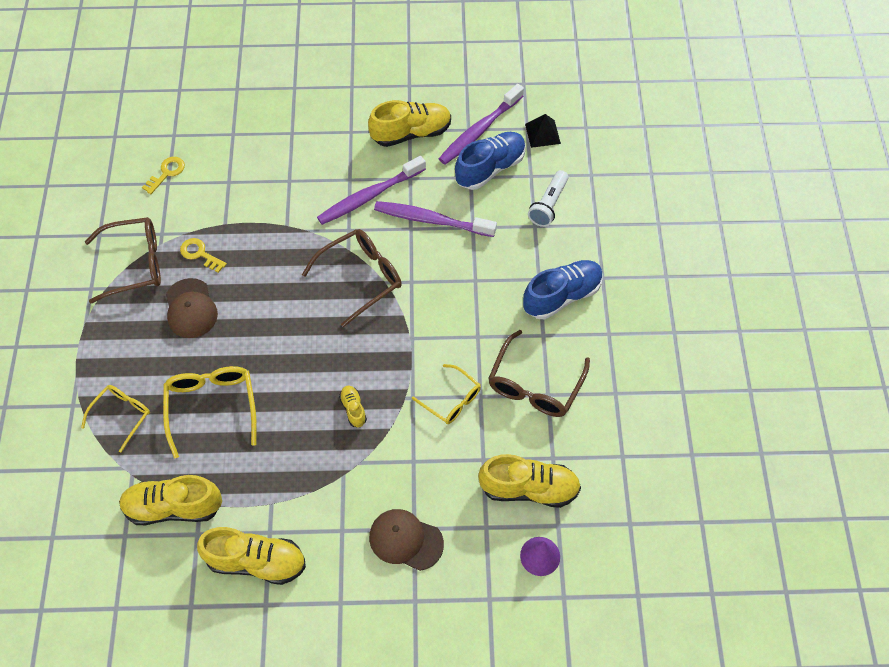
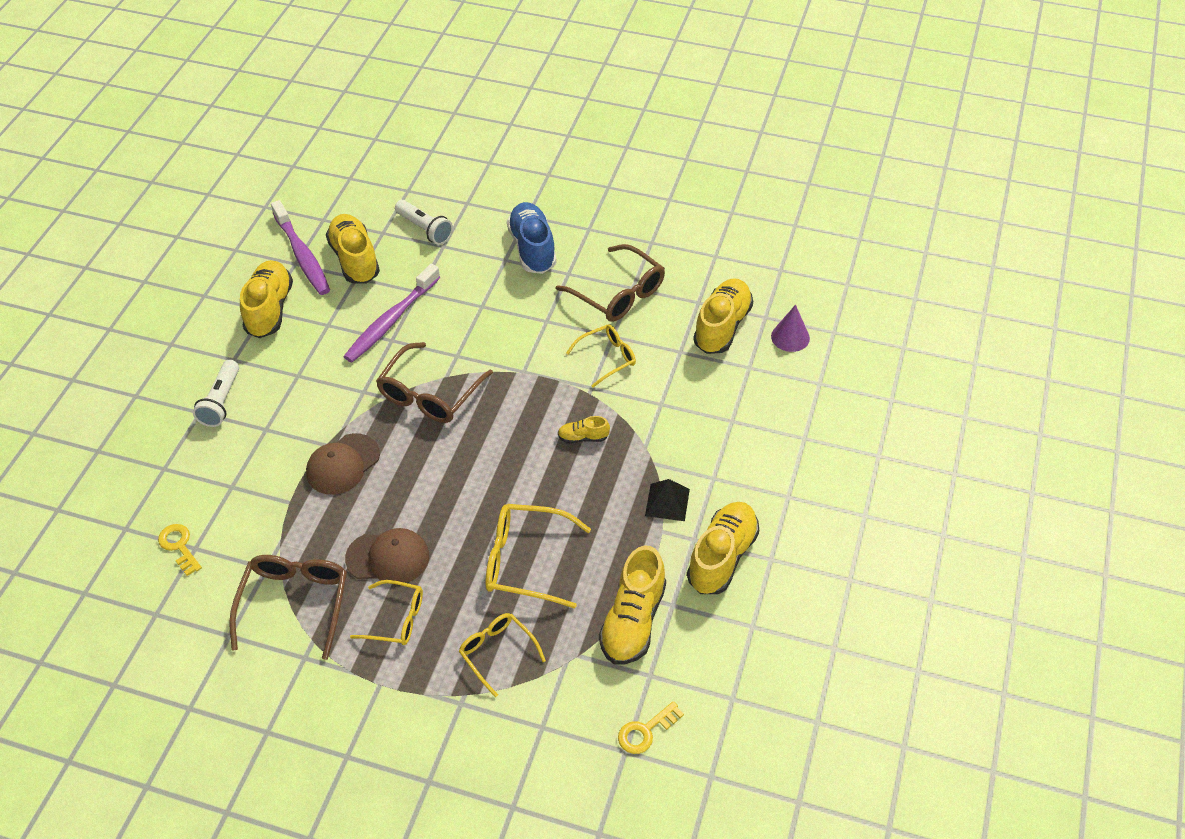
camera: 70 degrees left, 10 degrees down
yellow key [180,238,227,273] -> yellow key moved to [618,701,684,754]
brown glasses [302,229,402,327] -> brown glasses turned 135 degrees counterclockwise [376,342,493,423]
purple toothbrush [317,156,426,225] -> none
brown cap [369,509,444,571] -> brown cap moved to [306,433,380,495]
blue shoe [455,132,526,190] -> yellow shoe [326,214,380,284]
black pyramid [525,114,561,148] -> black pyramid moved to [645,479,690,521]
none -> white flashlight [193,360,239,427]
none -> yellow glasses [350,580,423,645]

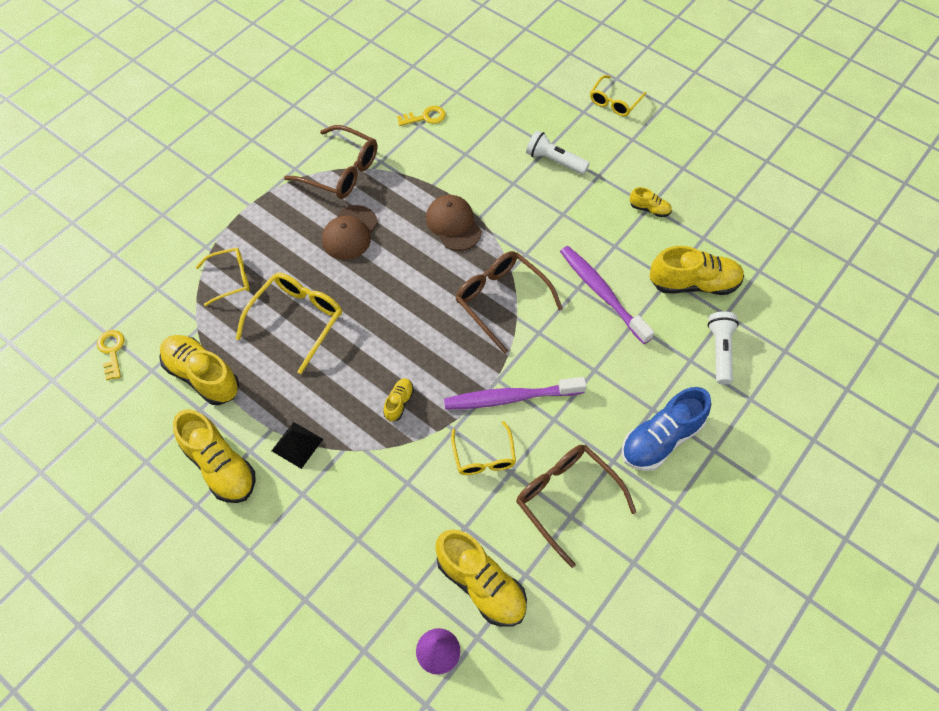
camera: 110 degrees right, 10 degrees up
yellow shoe [240,260,293,338] -> yellow shoe [630,187,672,217], size x0.49
purple toothbrush [271,200,330,295] -> purple toothbrush moved to [444,377,587,410]
yellow glasses [350,580,423,645] -> yellow glasses moved to [590,75,646,116]
white flashlight [395,200,453,245] -> white flashlight turned 120 degrees clockwise [708,311,739,385]
blue shoe [507,202,557,274] -> blue shoe turned 135 degrees clockwise [622,387,711,471]
brown glasses [556,244,665,322] -> brown glasses turned 75 degrees clockwise [516,445,637,568]

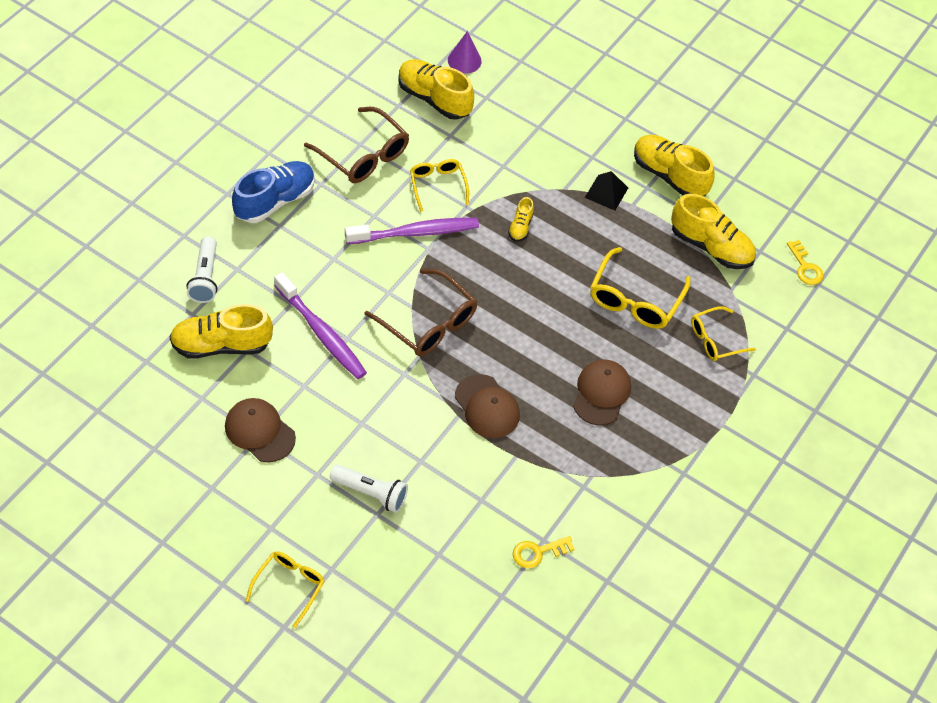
camera: 170 degrees right, 5 degrees down
brown glasses [284,125,377,199] -> none
yellow shoe [630,187,672,217] -> brown cap [225,398,296,462]

